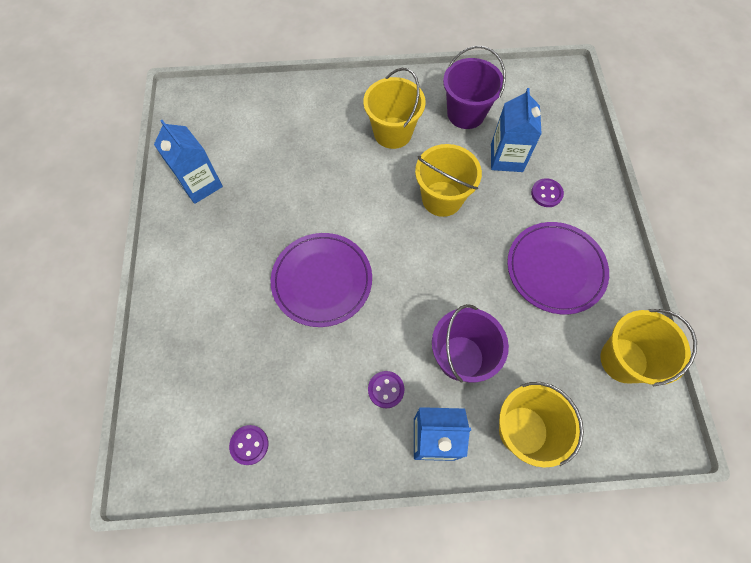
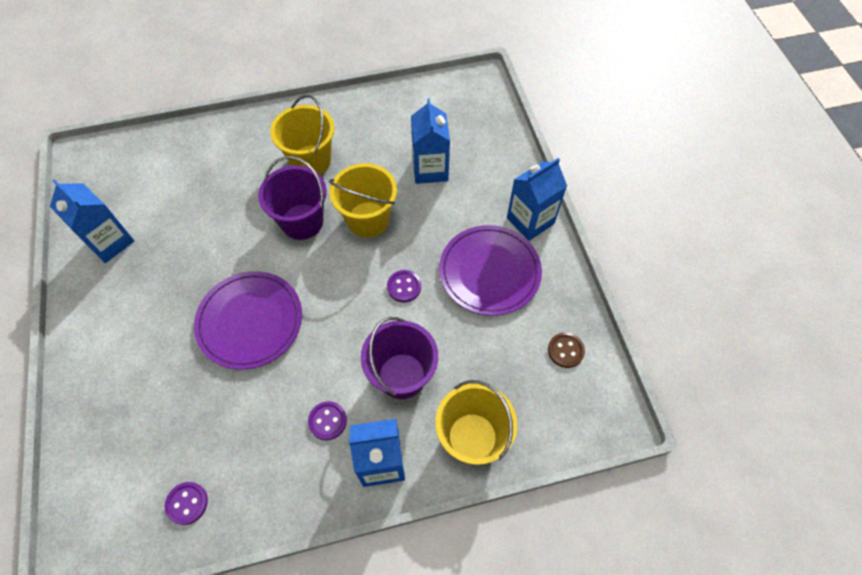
camera: 10 degrees left, 5 degrees down
purple bucket [443,46,506,129] -> purple bucket moved to [258,156,327,240]
purple button [531,178,564,207] -> purple button moved to [387,270,421,302]
yellow bucket [600,309,697,386] -> brown button [548,332,585,368]
none -> blue carton [507,158,567,241]

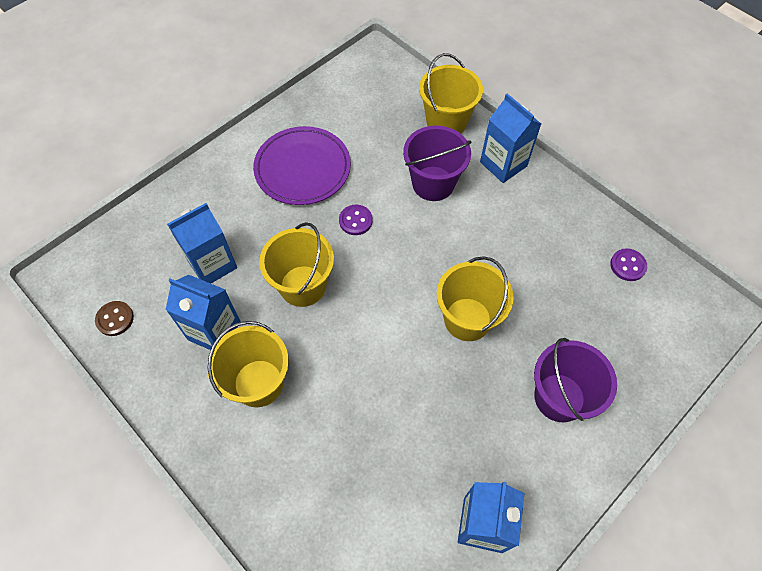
camera: 120 degrees left, 0 degrees up
purple plate [194,271,302,370] -> yellow bucket [437,256,514,341]
purple bucket [258,156,327,240] -> purple bucket moved to [534,338,617,422]
purple button [308,401,347,440] -> none
blue carton [507,158,567,241] -> blue carton moved to [166,275,241,350]
brown button [548,332,585,368] -> brown button moved to [95,301,134,336]

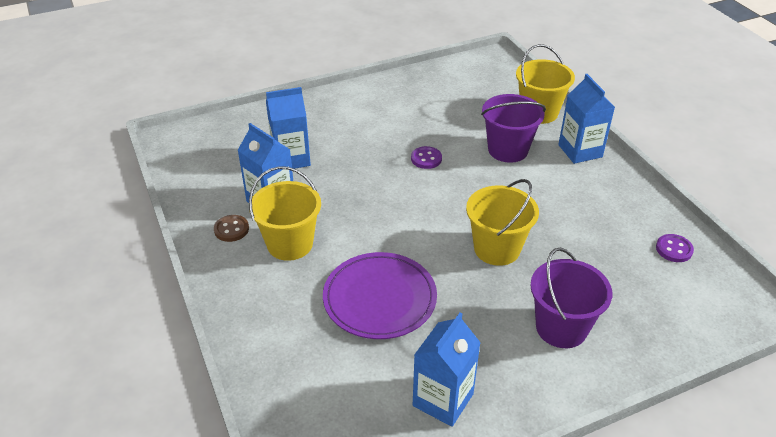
camera: 20 degrees right, 20 degrees down
brown button [95,301,134,336] -> brown button moved to [214,215,249,242]
purple plate [253,126,351,205] -> purple plate moved to [323,252,437,339]
yellow bucket [259,222,334,307] -> none

